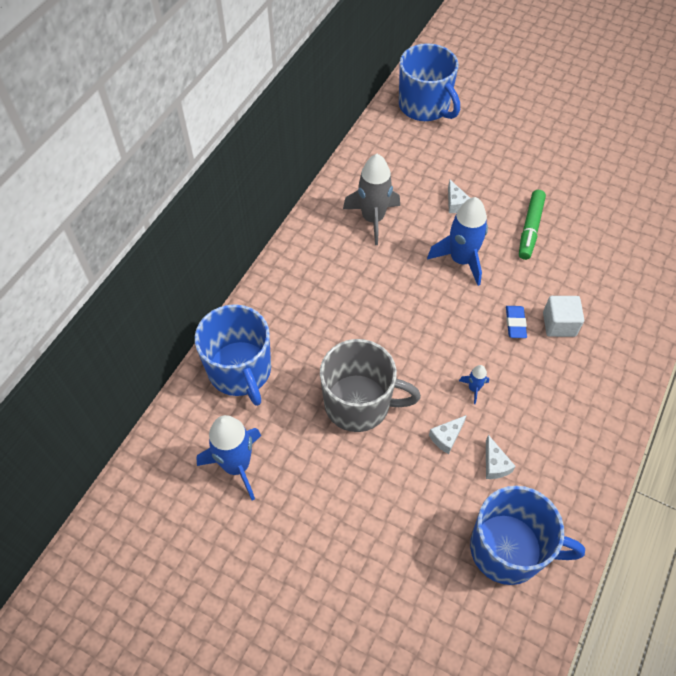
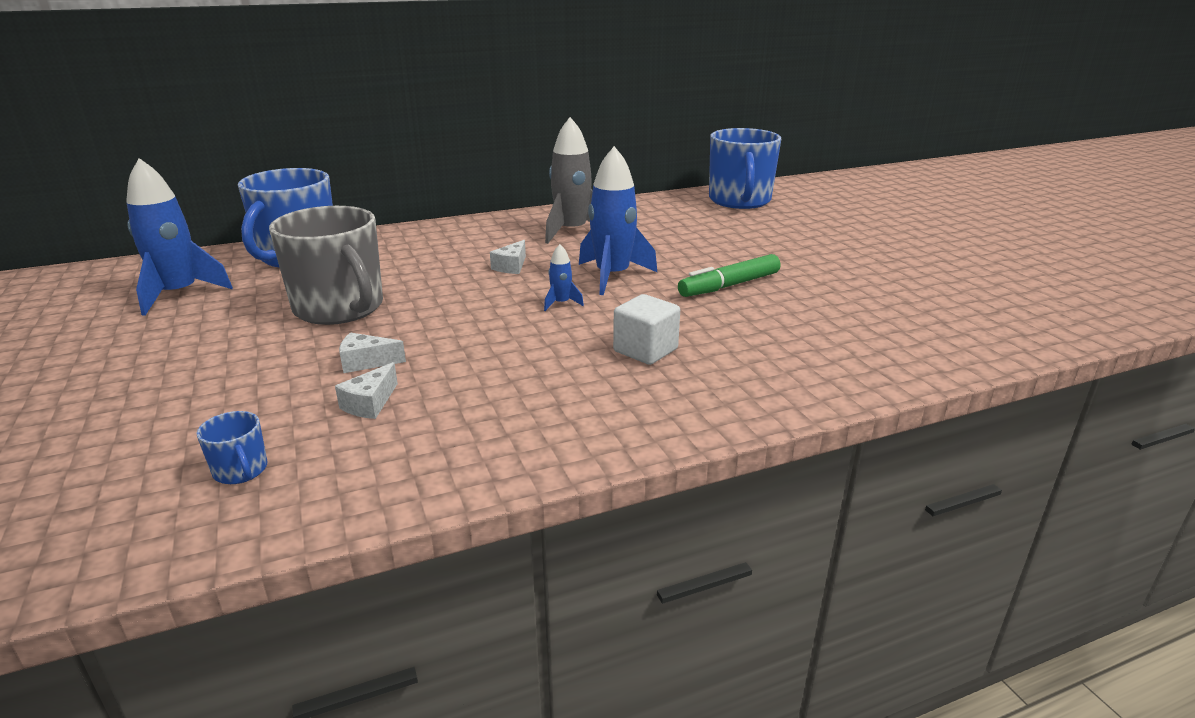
camera: 40 degrees right, 30 degrees down
white cheese [448,180,470,213] -> white cheese moved to [490,240,526,274]
blue rocket [459,365,489,404] -> blue rocket moved to [544,244,584,311]
blue mug [470,486,585,585] -> blue mug [196,411,267,484], size x0.41
blue eraser [506,306,527,338] -> none

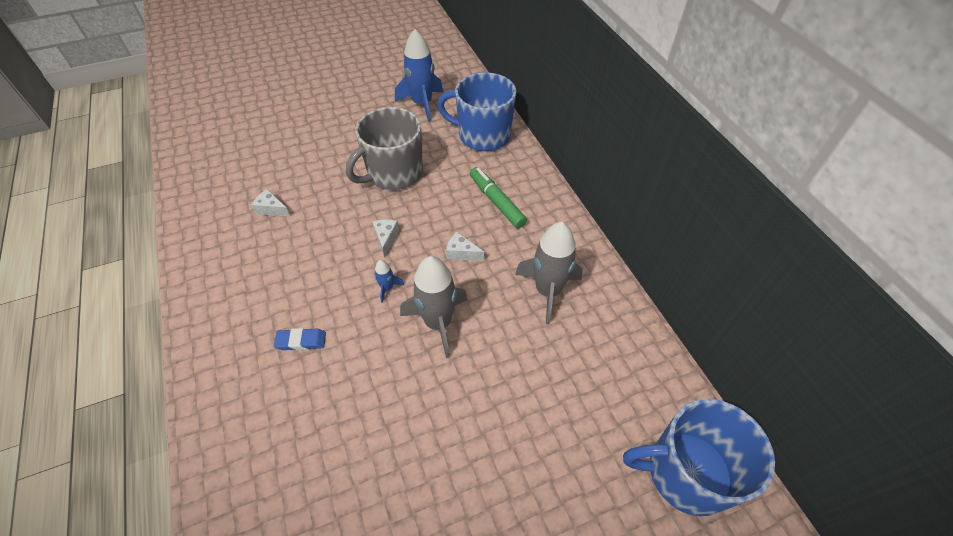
camera: 90 degrees right, 25 degrees up
blue mug [196,411,267,484] -> none
white cheese [339,332,406,373] -> white cheese moved to [373,220,399,257]
blue rocket [579,146,657,295] -> grey rocket [400,256,467,358]
white cube [613,294,680,365] -> blue eraser [274,328,326,350]
green marker [678,254,780,297] -> green marker moved to [470,167,527,228]

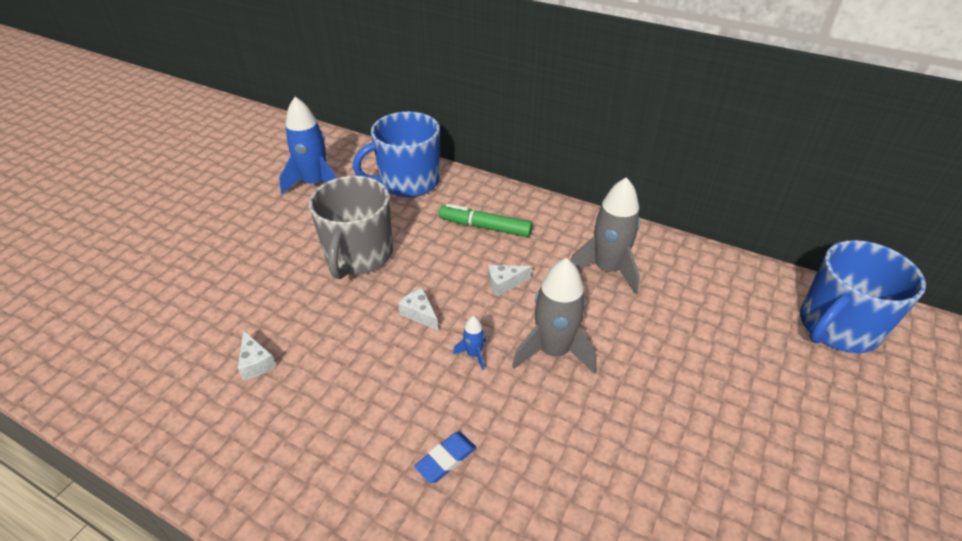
camera: 40 degrees left, 10 degrees down
white cheese [252,189,290,217] -> white cheese turned 105 degrees counterclockwise [238,330,276,380]

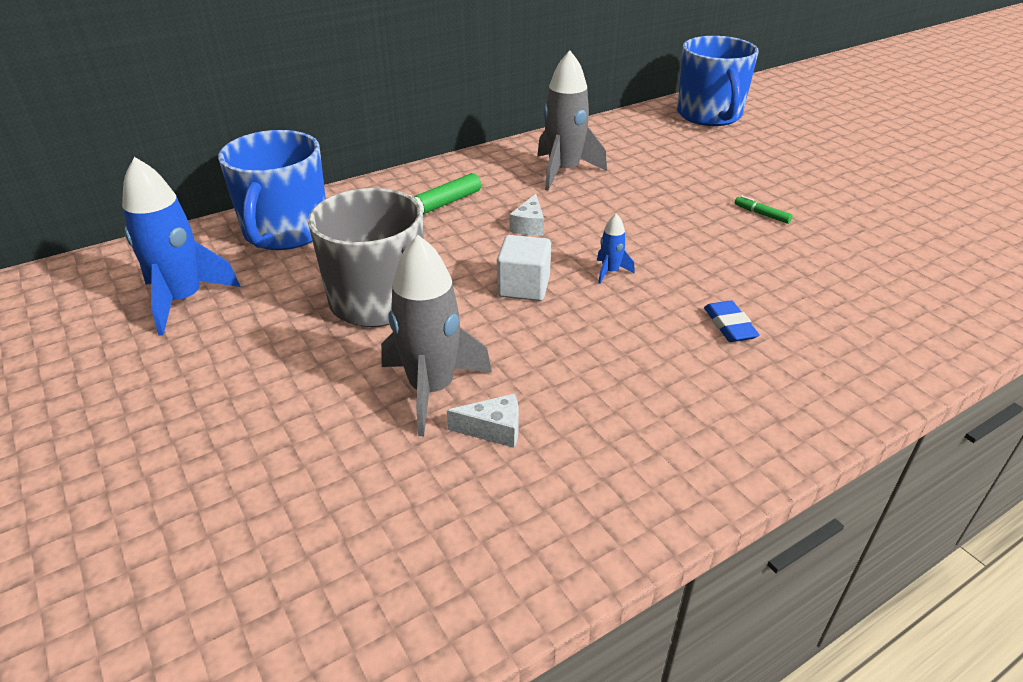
camera: 60 degrees left, 5 degrees down
white cheese [398,288,438,330] -> white cube [497,235,551,301]
grey rocket [512,258,597,374] -> grey rocket moved to [381,235,492,436]
none -> green marker [735,196,792,224]

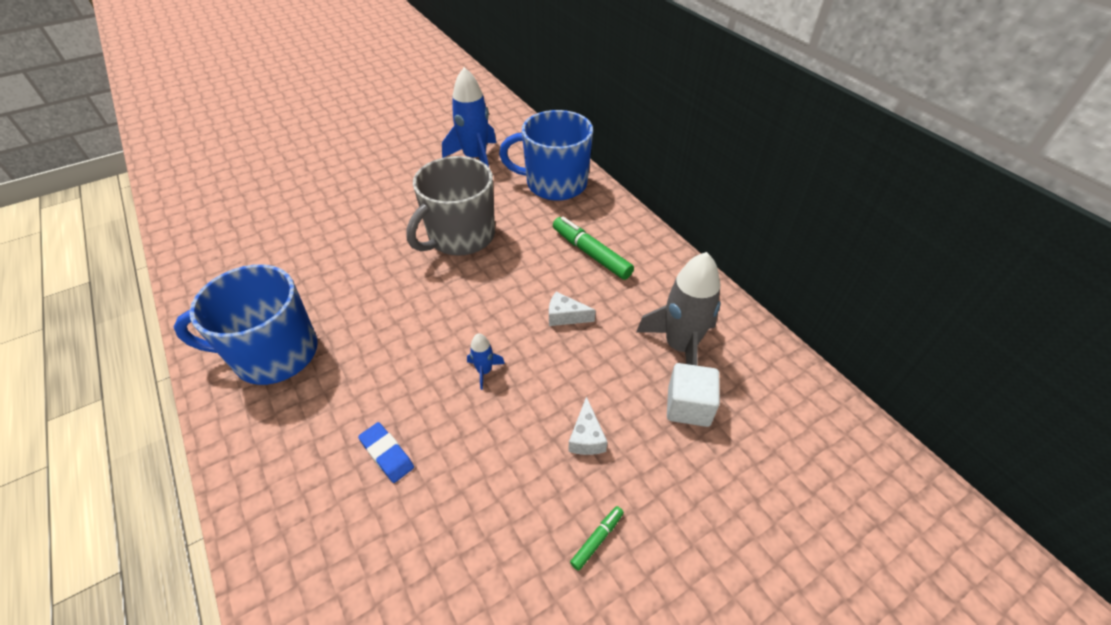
camera: 90 degrees right, 10 degrees up
grey rocket [381,235,492,436] -> none
white cheese [447,394,519,448] -> white cheese moved to [568,396,608,455]
white cube [497,235,551,301] -> white cube moved to [667,363,720,427]
blue mug [677,36,759,126] -> blue mug moved to [174,264,318,385]
blue eraser [704,300,760,342] -> blue eraser turned 60 degrees clockwise [358,422,414,483]

